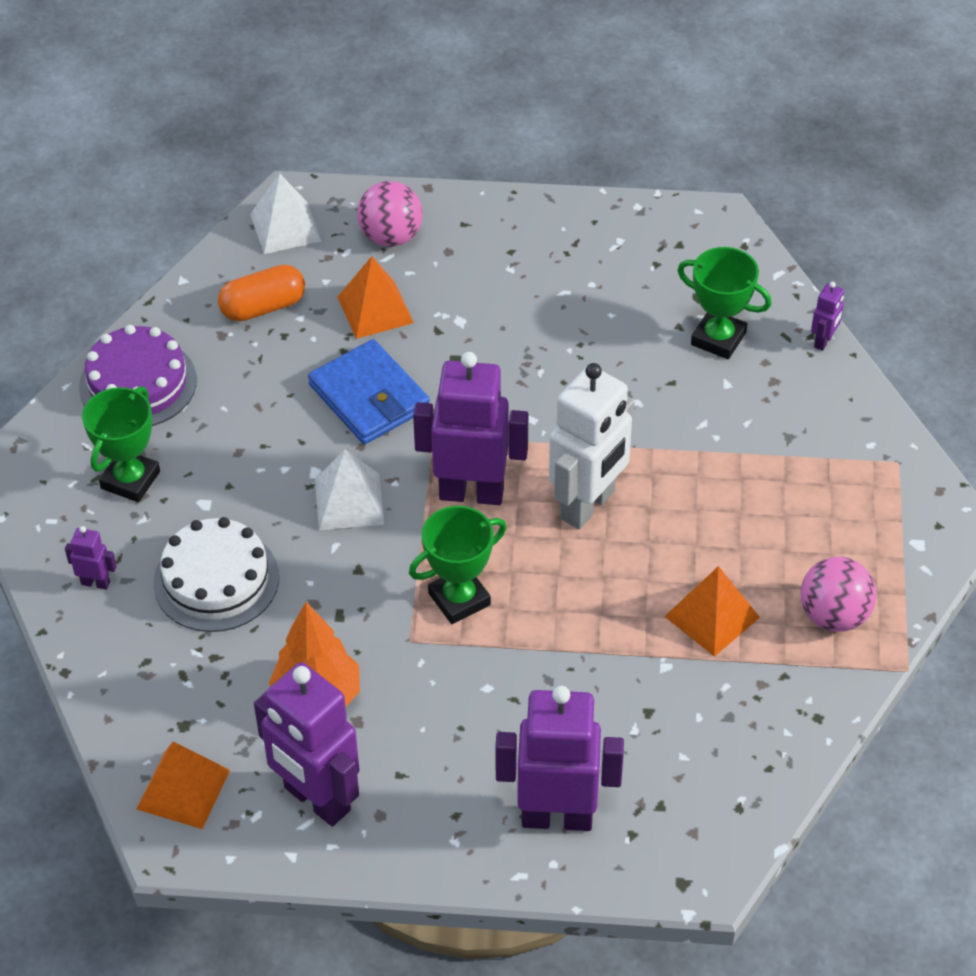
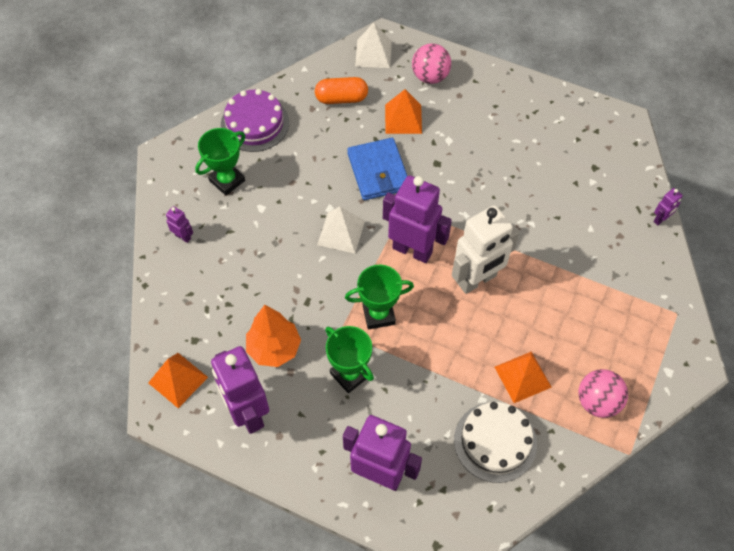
camera: 20 degrees right, 10 degrees up
white cake [153,517,279,632] -> white cake moved to [454,402,537,483]
green trophy [677,247,772,359] -> green trophy moved to [325,326,374,393]

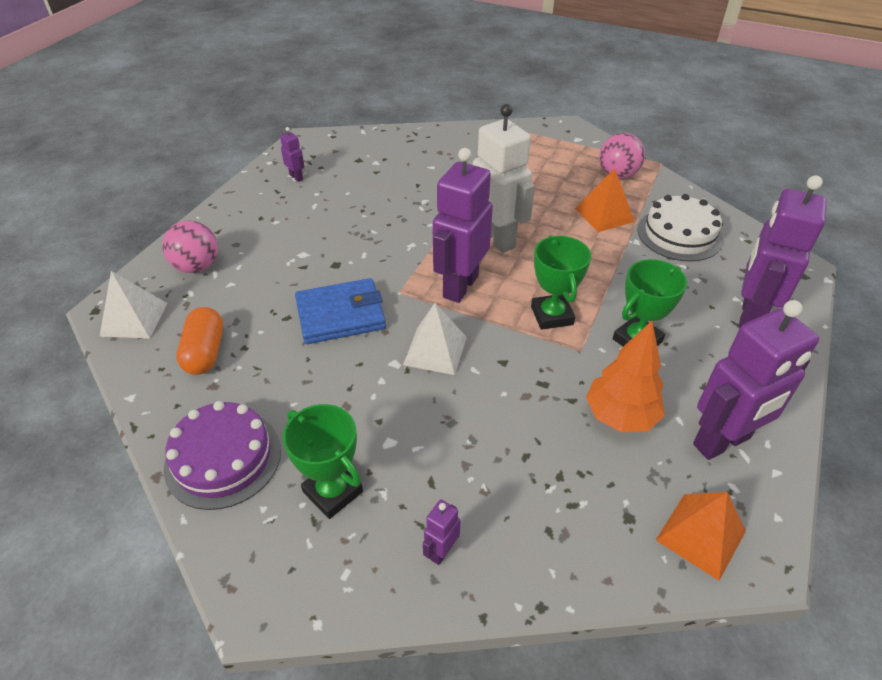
camera: 90 degrees left, 15 degrees down
orange pyramid [385,89,422,134] -> none
purple robot [653,188,683,225] -> purple robot moved to [280,127,304,182]

